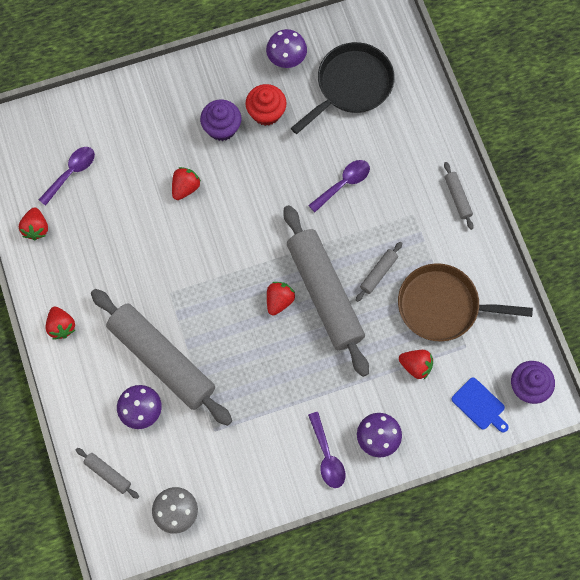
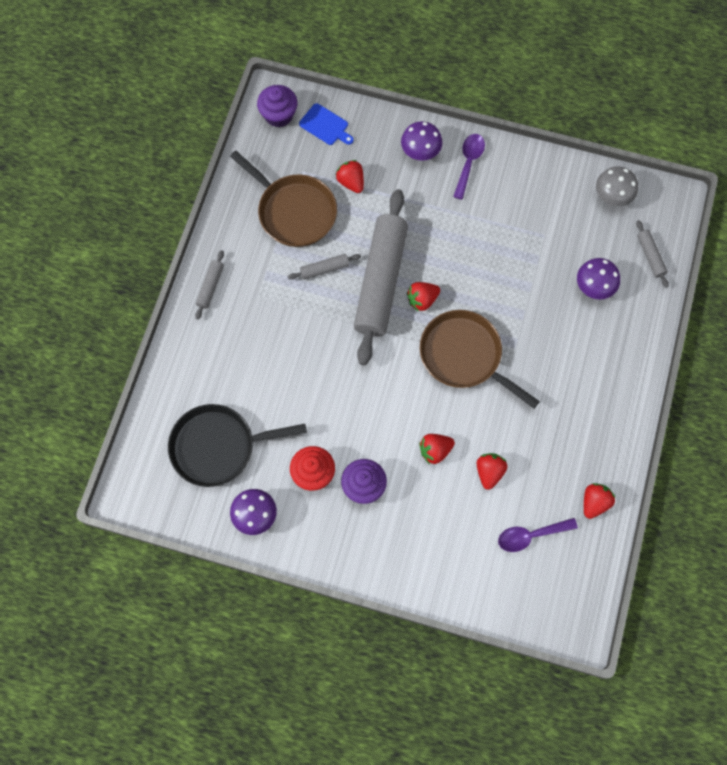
camera: 145 degrees left, 0 degrees up
red strawberry [45,307,75,340] -> red strawberry moved to [477,453,508,490]
grey rolling pin [91,289,232,426] -> none
purple spoon [308,160,370,212] -> none
blue cutting board [451,377,509,433] -> blue cutting board turned 135 degrees clockwise [299,103,354,145]
none -> brown pan [420,310,540,408]

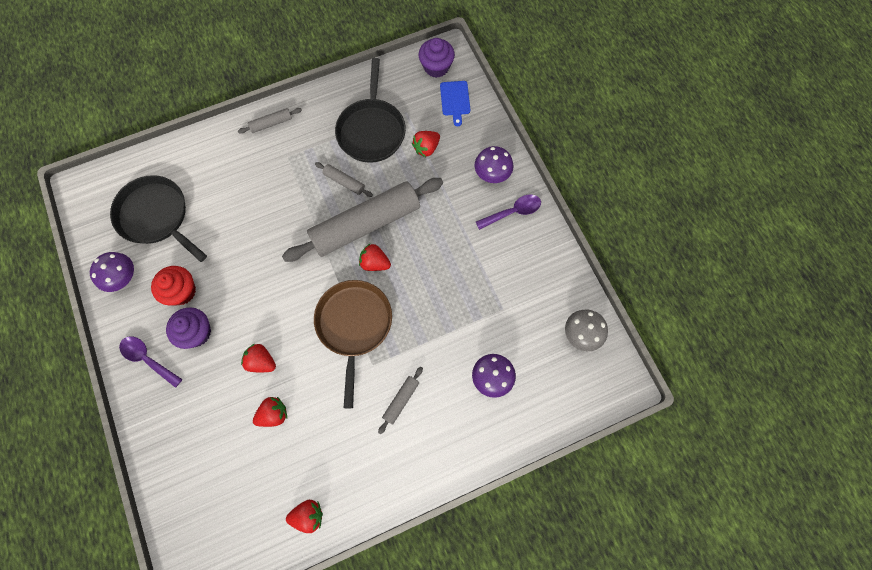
camera: 50 degrees right, 0 degrees up
brown pan [230,151,337,247] -> black pan [335,58,406,163]
red strawberry [336,160,364,193] -> red strawberry turned 150 degrees counterclockwise [412,131,440,157]
purple spoon [498,518,578,552] -> purple spoon moved to [119,336,182,388]
grey rolling pin [636,220,669,288] -> grey rolling pin moved to [378,367,423,434]

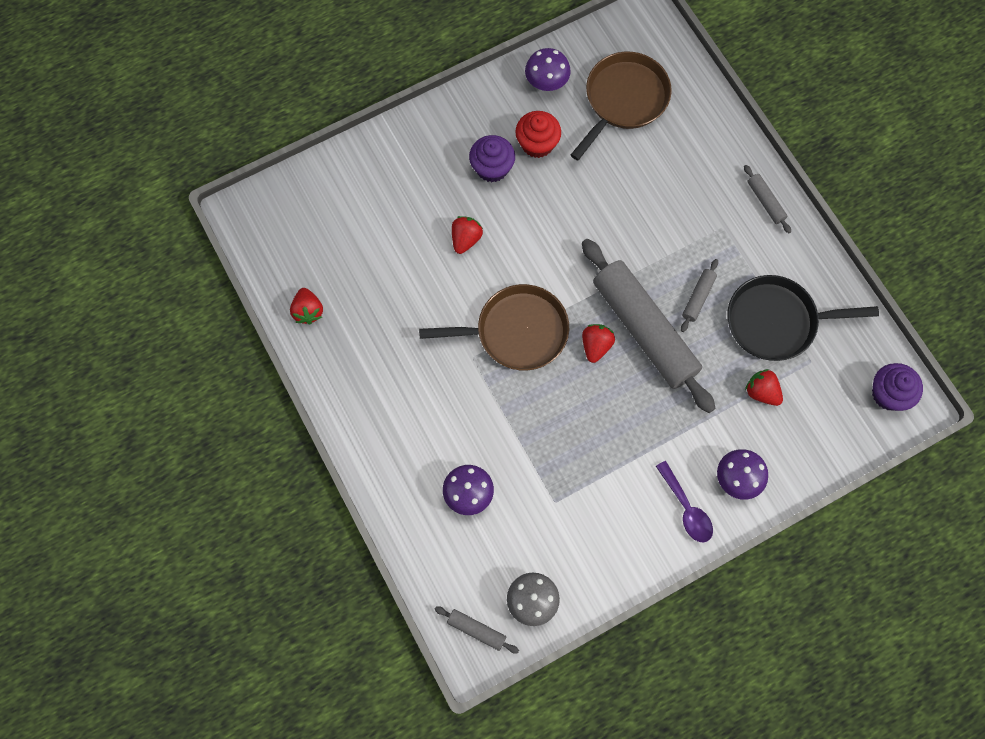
camera: 85 degrees right, 0 degrees up
black pan [110,175,207,262] -> brown pan [571,52,672,161]
purple spoon [119,336,182,388] -> none
red strawberry [253,397,287,427] -> none
grey rolling pin [378,367,423,434] -> grey rolling pin moved to [434,606,519,654]
blue cutting board [440,81,470,126] -> none

